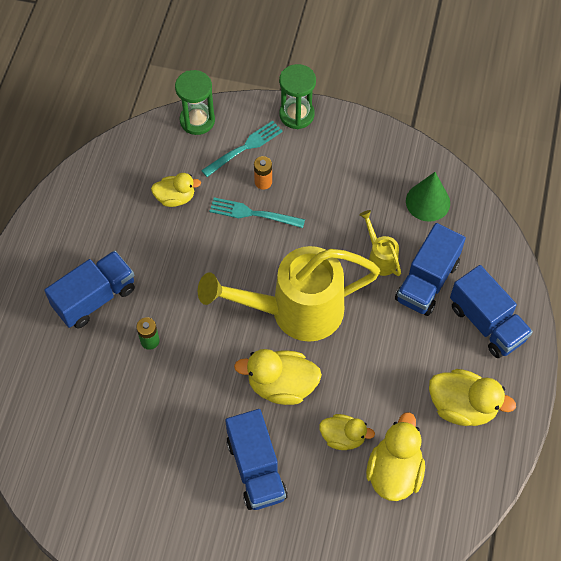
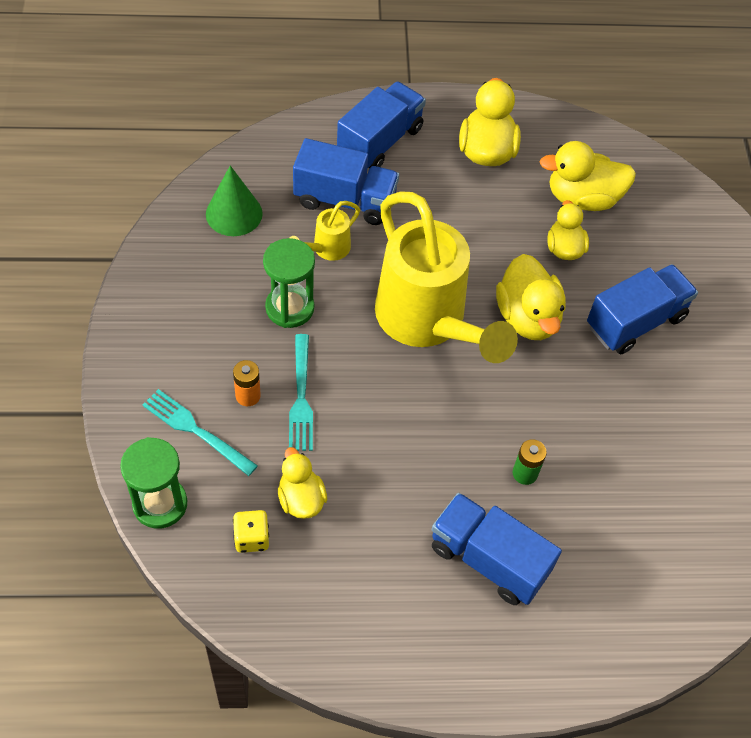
camera: 110 degrees left, 5 degrees down
green hourglass [279,64,316,129] -> green hourglass moved to [263,238,315,328]
none -> yellow dice [233,510,269,553]

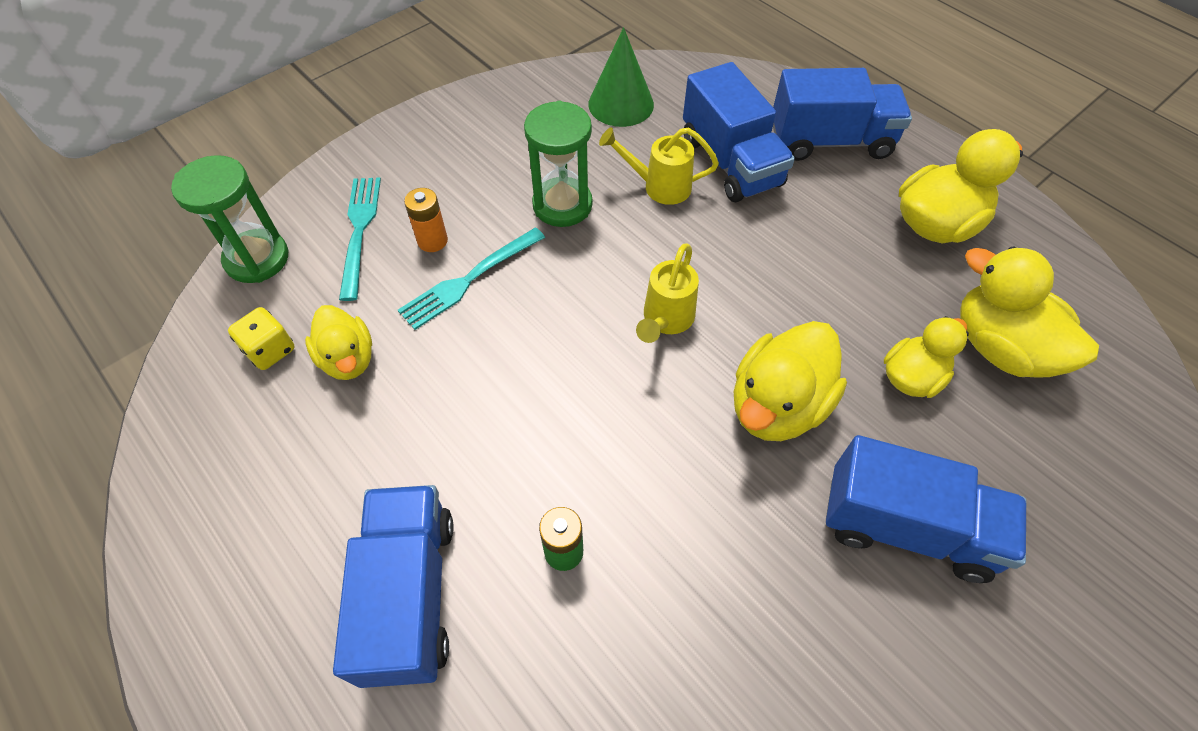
camera: 55 degrees right, 0 degrees up
yellow duck [278,447,327,519] -> yellow duck turned 120 degrees clockwise [305,305,372,380]
yellow watering can [375,191,518,363] -> yellow watering can [636,244,699,343], size x0.43

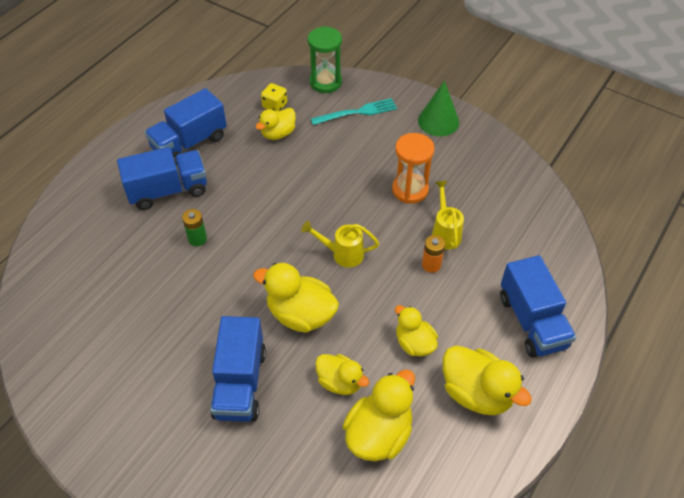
camera: 75 degrees right, 5 degrees down
turquoise fork [398,227,545,330] -> none
orange battery [404,188,448,252] -> orange battery moved to [422,235,445,273]
green hourglass [524,101,593,227] -> orange hourglass [392,133,435,204]
green cone [588,27,654,127] -> green cone moved to [418,81,459,136]
blue truck [683,62,795,202] -> blue truck moved to [145,88,227,165]
none -> yellow duck [395,305,438,356]

